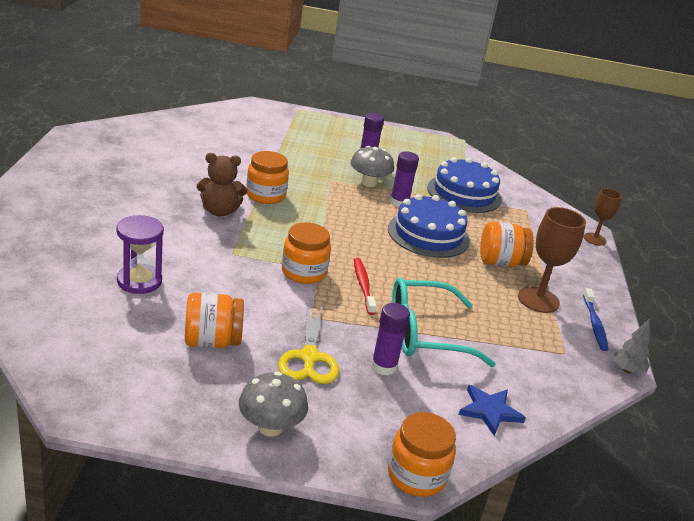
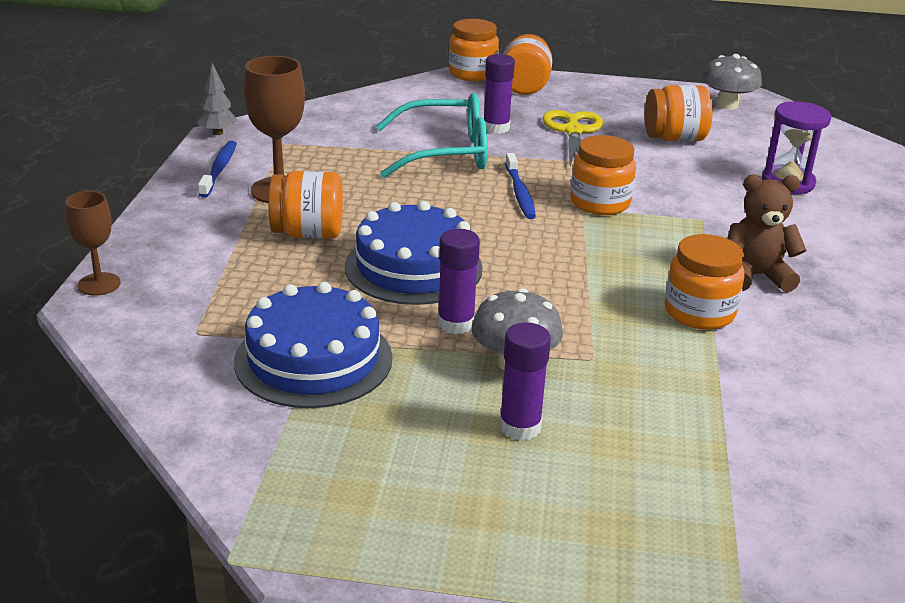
camera: 175 degrees left, 0 degrees up
grey mushroom [239,372,308,436] -> grey mushroom moved to [702,54,762,110]
red toothbrush [354,258,377,315] -> blue toothbrush [505,153,536,219]
blue star [459,385,526,436] -> none
none -> orange jar [503,34,552,95]

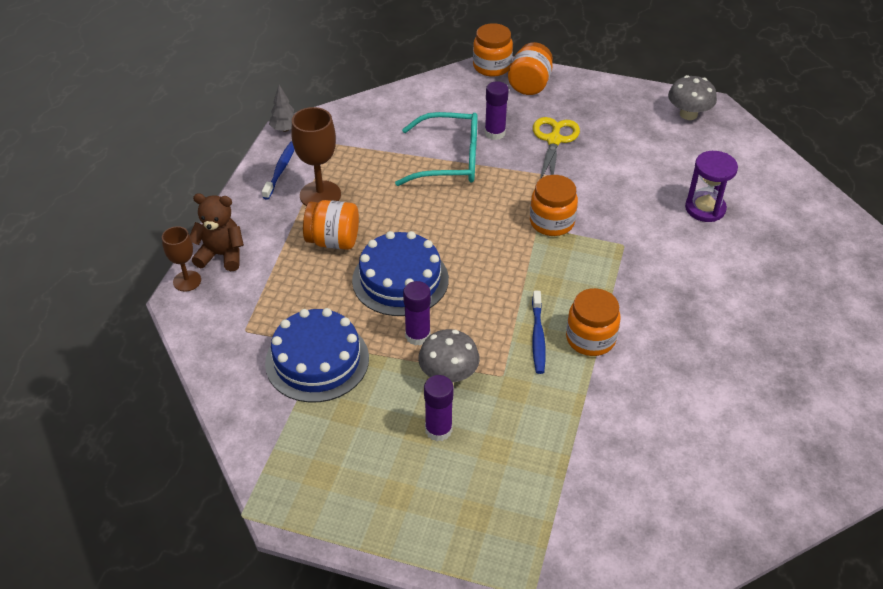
camera: 10 degrees right, 15 degrees up
blue toothbrush [505,153,536,219] -> blue toothbrush moved to [532,291,546,374]
orange jar [645,85,713,141] -> none
brown teddy bear [727,174,807,292] -> brown teddy bear moved to [190,193,244,271]

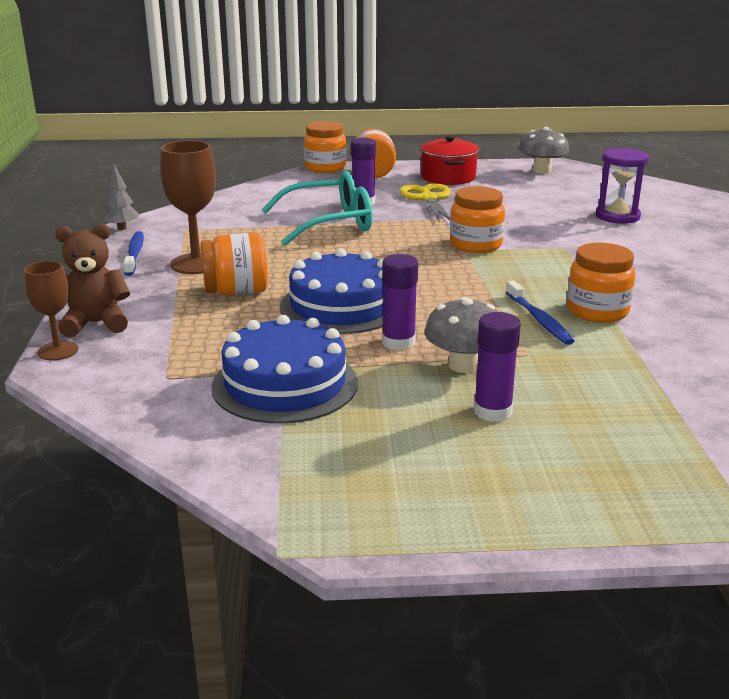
camera: 20 degrees left, 20 degrees down
none -> red pot [420,136,479,185]

